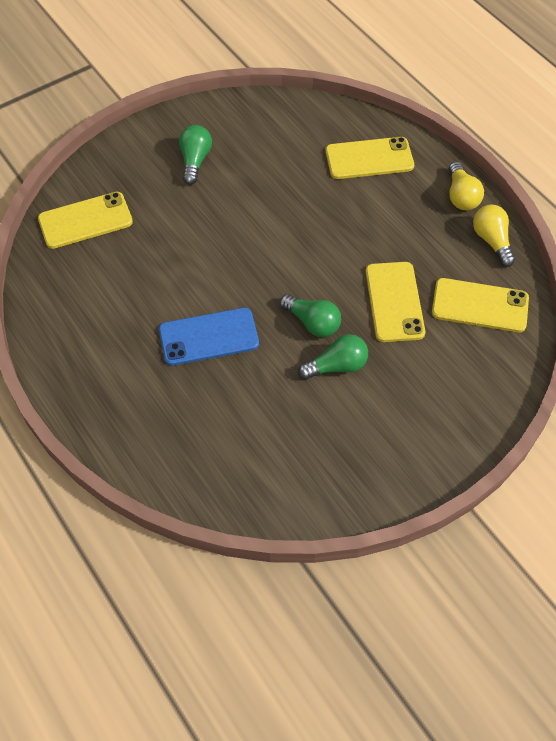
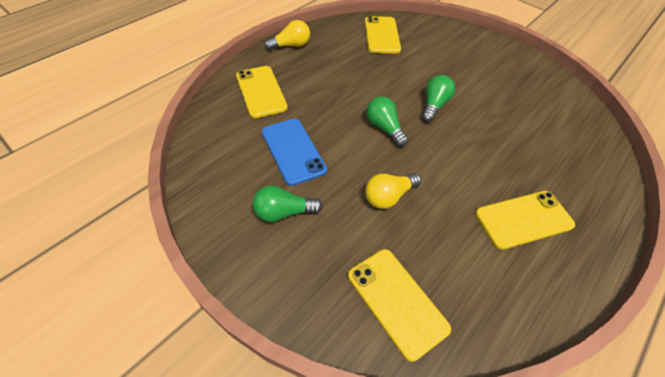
camera: 105 degrees left, 5 degrees down
blue phone [159,308,259,366] -> blue phone moved to [262,119,327,186]
green light bulb [298,334,368,380] -> green light bulb moved to [366,96,408,147]
yellow phone [366,262,425,342] -> yellow phone moved to [475,191,575,250]
yellow light bulb [473,204,515,267] -> yellow light bulb moved to [365,173,421,209]

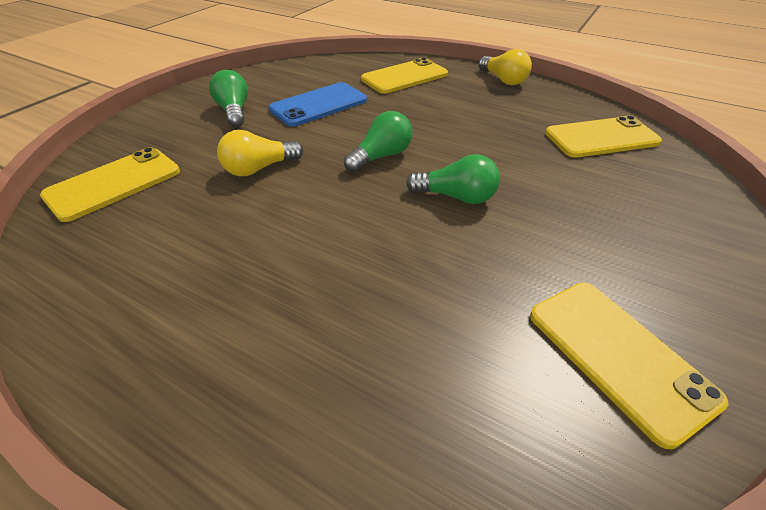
camera: 80 degrees right, 10 degrees down
yellow light bulb [365,173,421,209] -> yellow light bulb turned 75 degrees counterclockwise [217,130,303,176]
yellow phone [475,191,575,250] -> yellow phone moved to [530,283,728,449]

